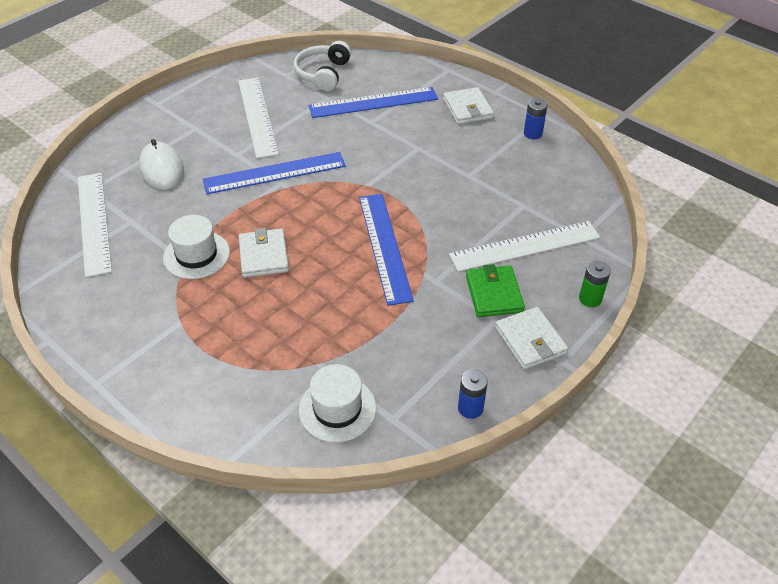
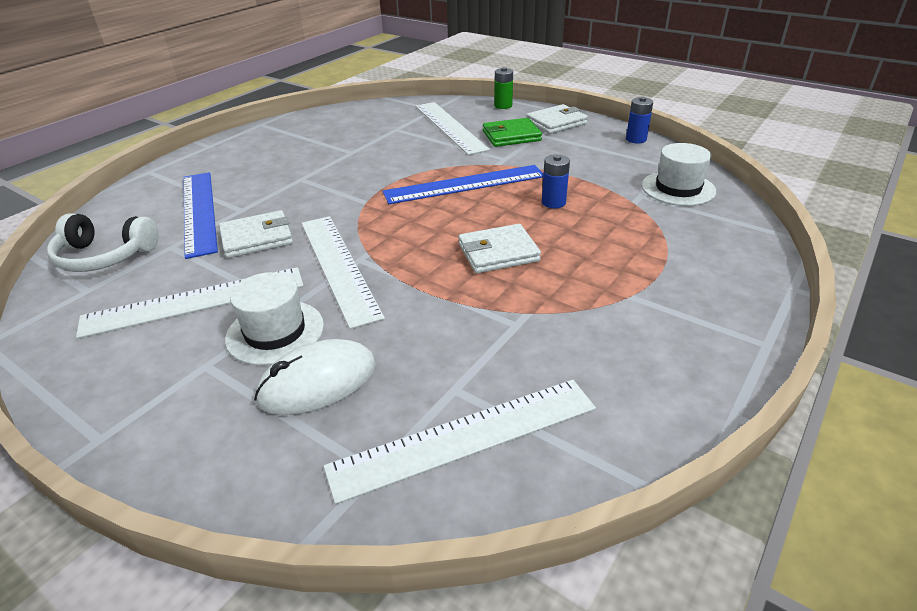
camera: 95 degrees left, 10 degrees down
white hat [163,215,230,279] -> white hat moved to [225,272,324,366]
blue ruler [203,152,346,194] -> white ruler [301,216,385,329]
white wallet [443,87,494,125] -> white wallet moved to [219,210,293,258]
blue battery [524,98,548,139] -> blue battery moved to [542,154,570,208]

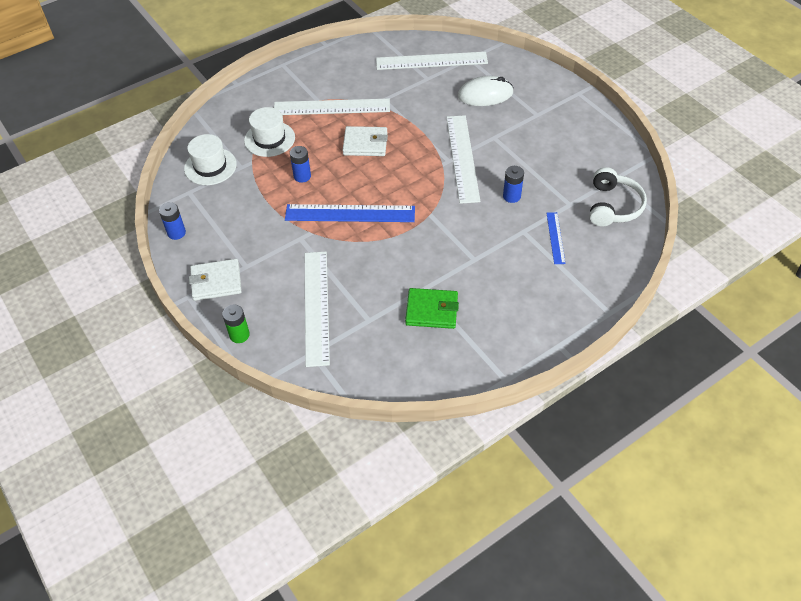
camera: 160 degrees left, 15 degrees up
white headphones [47,213,159,272] -> white headphones turned 75 degrees clockwise [589,167,647,226]
white ruler [76,267,304,339] -> white ruler moved to [274,99,390,115]
blue ruler [183,172,218,259] -> blue ruler [547,212,566,264], size x0.51
white wallet [219,210,293,258] -> blue battery [503,166,524,203]
white hat [225,272,324,366] -> white hat moved to [244,107,295,157]
green wallet [483,118,542,147] -> green wallet moved to [405,288,459,329]

